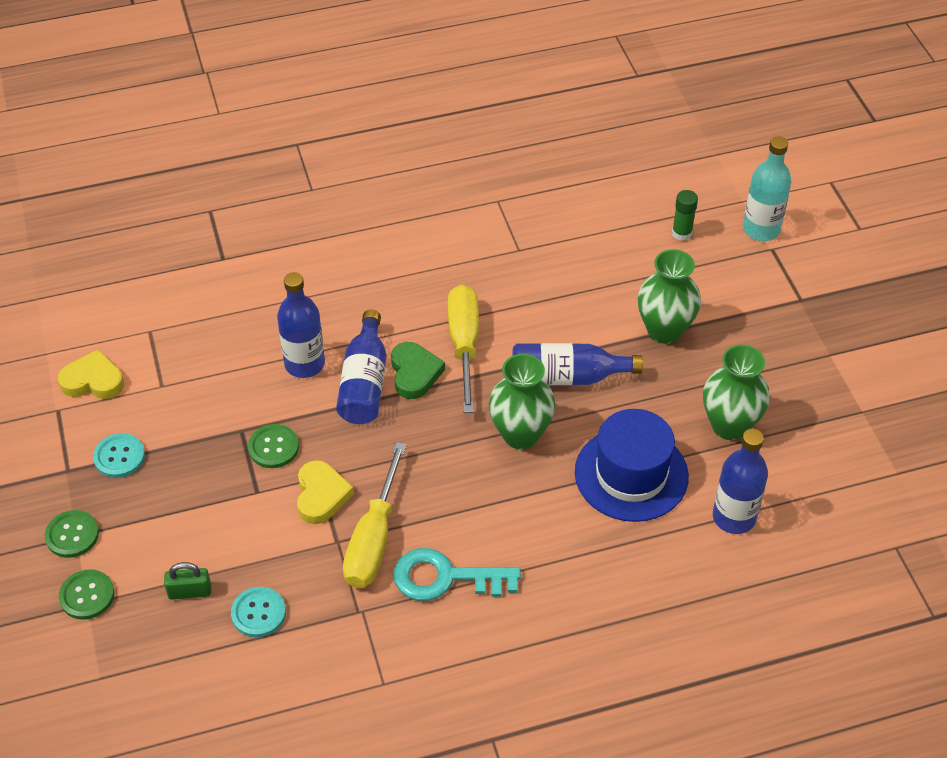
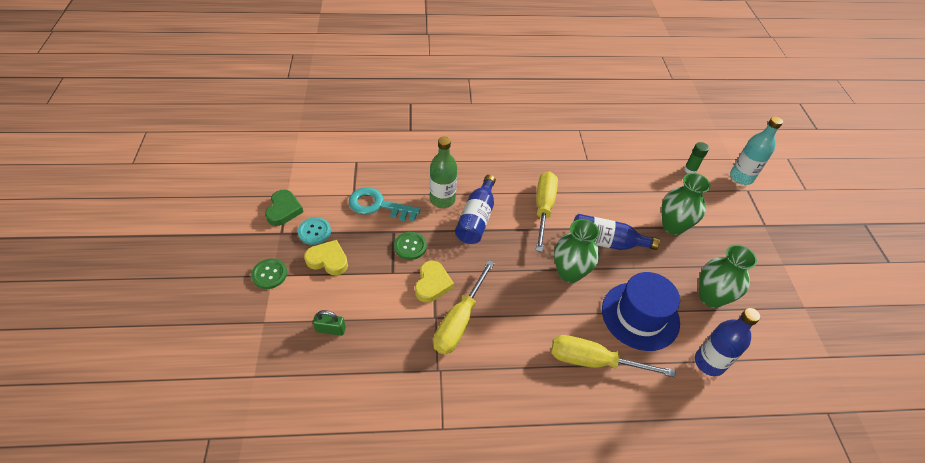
camera: 10 degrees right, 0 degrees up
yellow heart [58,350,124,399] -> yellow heart moved to [304,240,348,276]
green button [59,569,114,620] -> none
turquoise button [231,587,286,637] -> none
blue bottle [277,272,325,378] -> green bottle [430,137,457,208]
green heart [391,342,445,399] -> green heart moved to [265,190,303,226]
turquoise key [393,548,521,601] -> turquoise key moved to [349,187,420,221]
none -> yellow screwdriver [551,335,675,377]

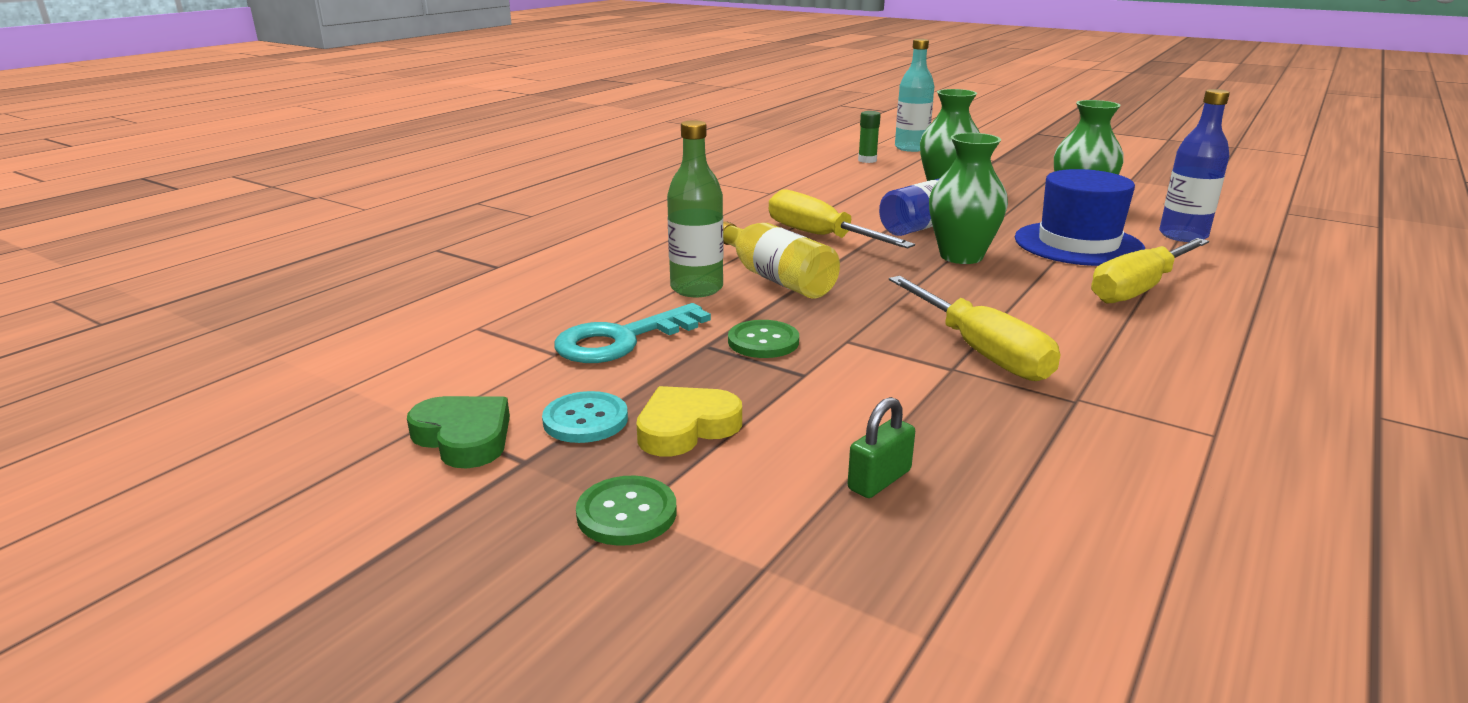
camera: 50 degrees left, 25 degrees down
yellow heart [415,261,454,303] -> none
blue bottle [455,175,496,244] -> yellow bottle [723,221,840,298]

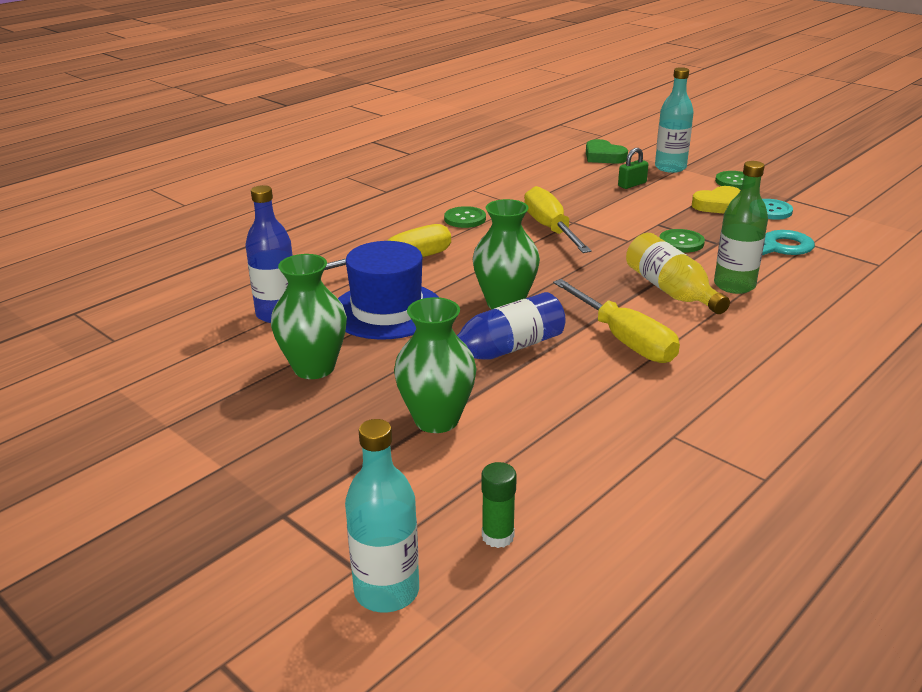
camera: 170 degrees left, 5 degrees up
green heart [407,396,510,469] -> green heart moved to [586,139,628,164]
none -> green button [444,206,486,228]
none -> turquoise bottle [655,67,694,173]

